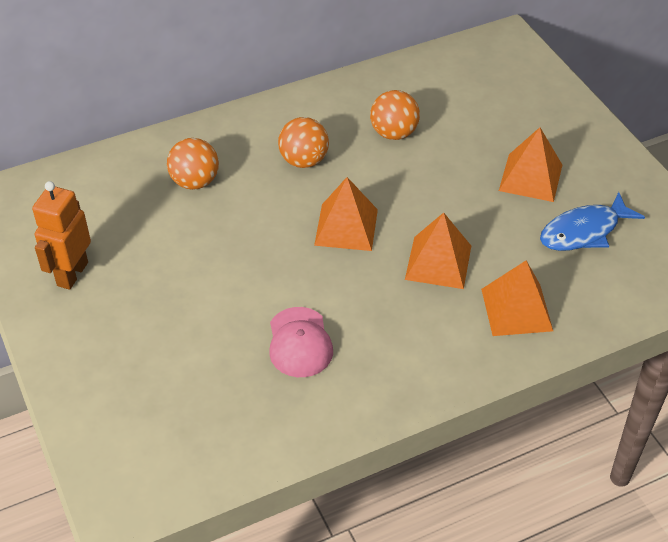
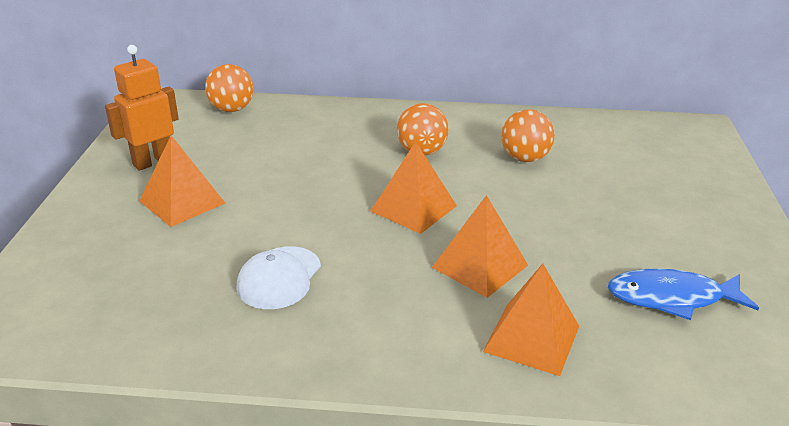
camera: 30 degrees right, 15 degrees down
orange ball [167,138,219,190] -> orange ball moved to [205,64,254,112]
pink cap [269,307,333,377] -> white cap [237,246,321,309]
orange pyramid [499,127,562,202] -> orange pyramid moved to [139,135,225,227]

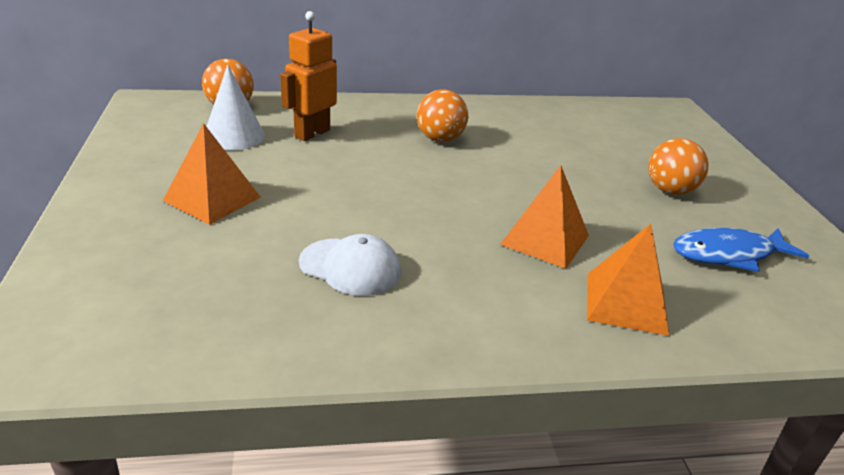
camera: 15 degrees left, 0 degrees up
orange robot [105,45,179,171] -> orange robot moved to [280,11,337,141]
white cap [237,246,321,309] -> white cap turned 75 degrees counterclockwise [299,234,401,296]
orange pyramid [370,142,457,234] -> none
orange ball [501,109,555,162] -> orange ball moved to [648,138,709,195]
none -> white cone [206,65,265,150]

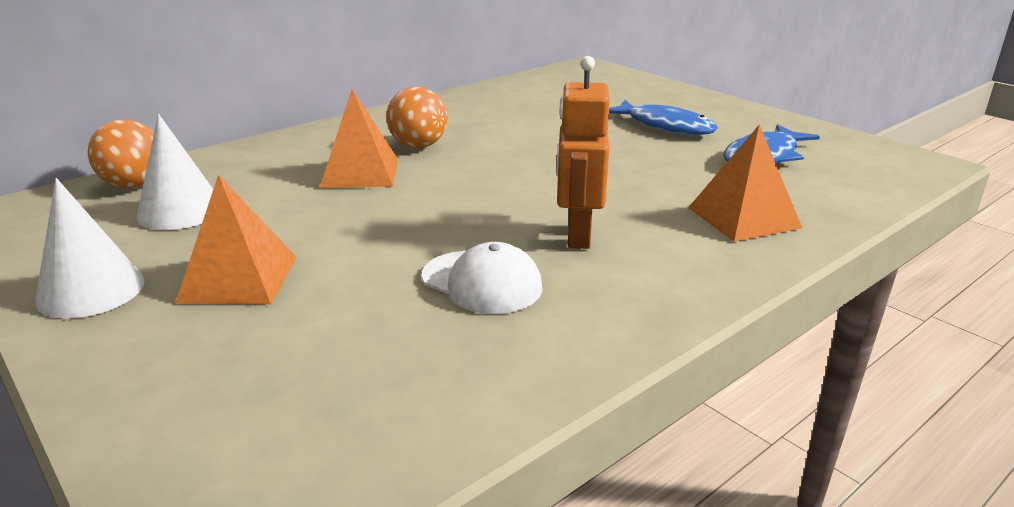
camera: 30 degrees left, 5 degrees down
orange robot [280,11,337,141] -> orange robot moved to [556,56,610,249]
white cap [299,234,401,296] -> white cap turned 45 degrees clockwise [422,242,543,314]
orange pyramid [500,165,589,269] -> orange pyramid moved to [320,89,398,188]
orange ball [648,138,709,195] -> blue fish [609,100,718,135]
none -> white cone [35,178,145,319]

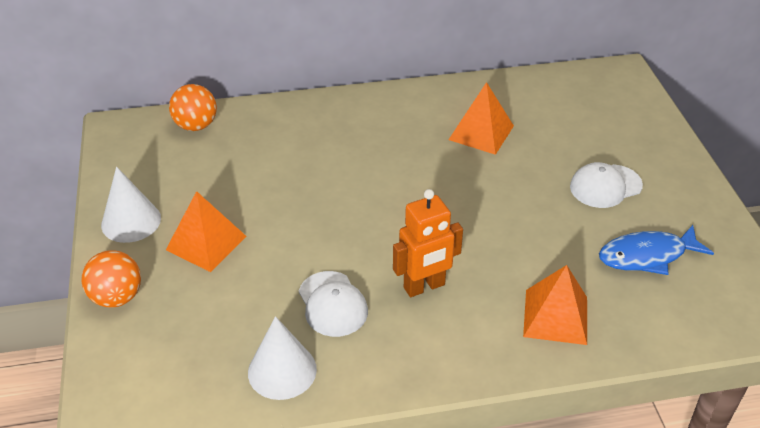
camera: 30 degrees right, 15 degrees up
white cone [137,114,213,230] -> white cone moved to [248,316,317,400]
orange pyramid [320,89,398,188] -> orange pyramid moved to [449,82,514,155]
orange ball [386,86,447,148] -> orange ball moved to [82,250,141,308]
orange robot [556,56,610,249] -> orange robot turned 150 degrees counterclockwise [393,189,463,297]
blue fish [609,100,718,135] -> white cap [570,162,643,208]

